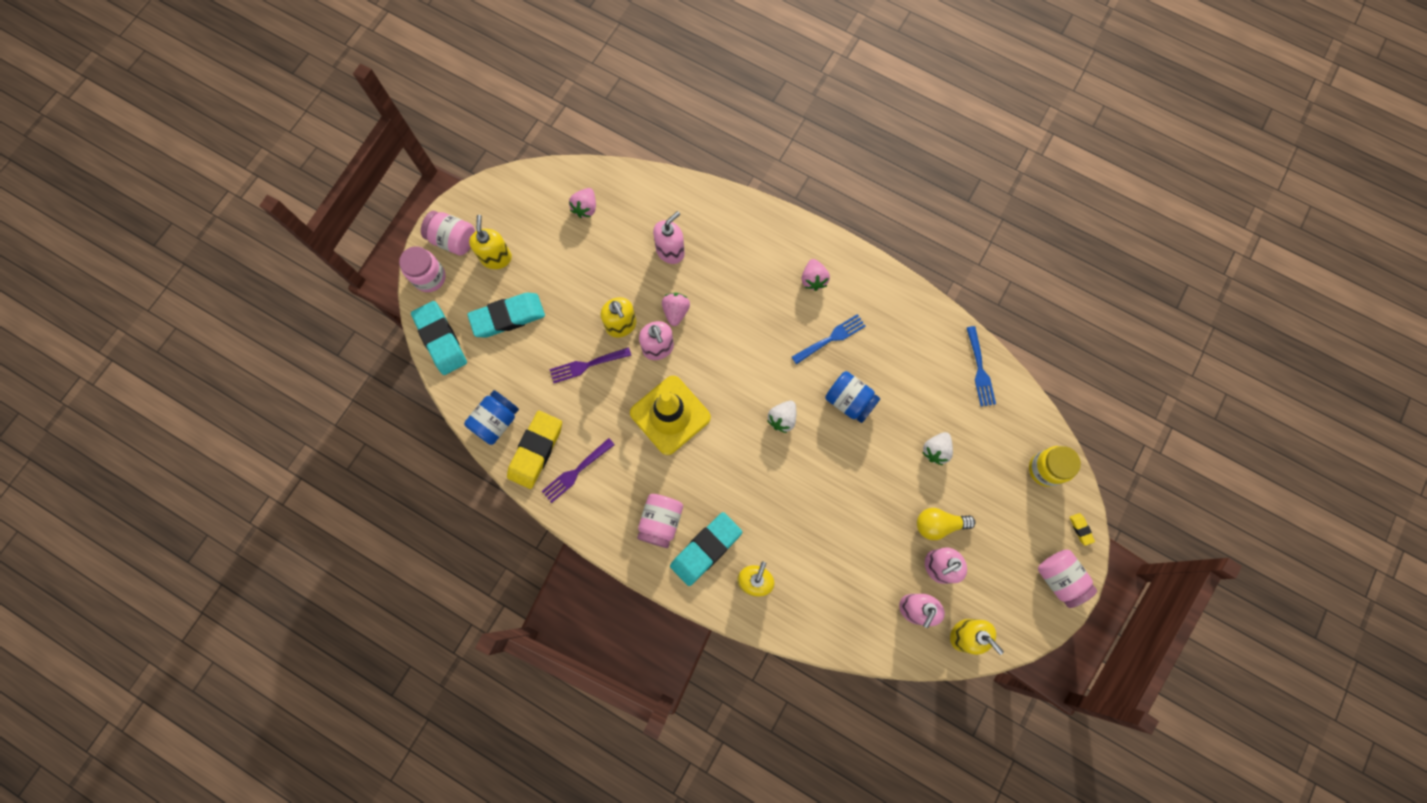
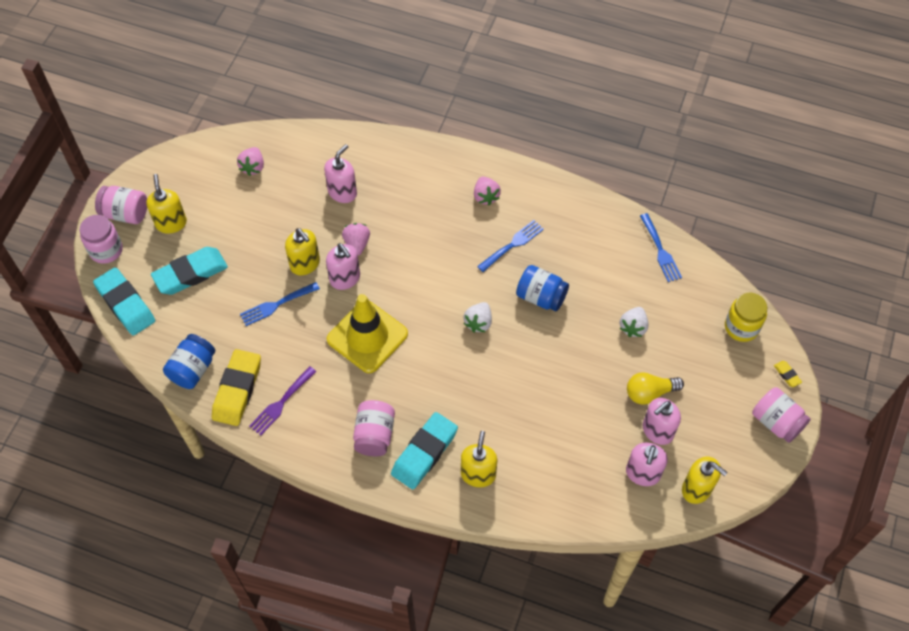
camera: 10 degrees left, 15 degrees down
purple fork [549,347,632,383] -> blue fork [240,282,320,326]

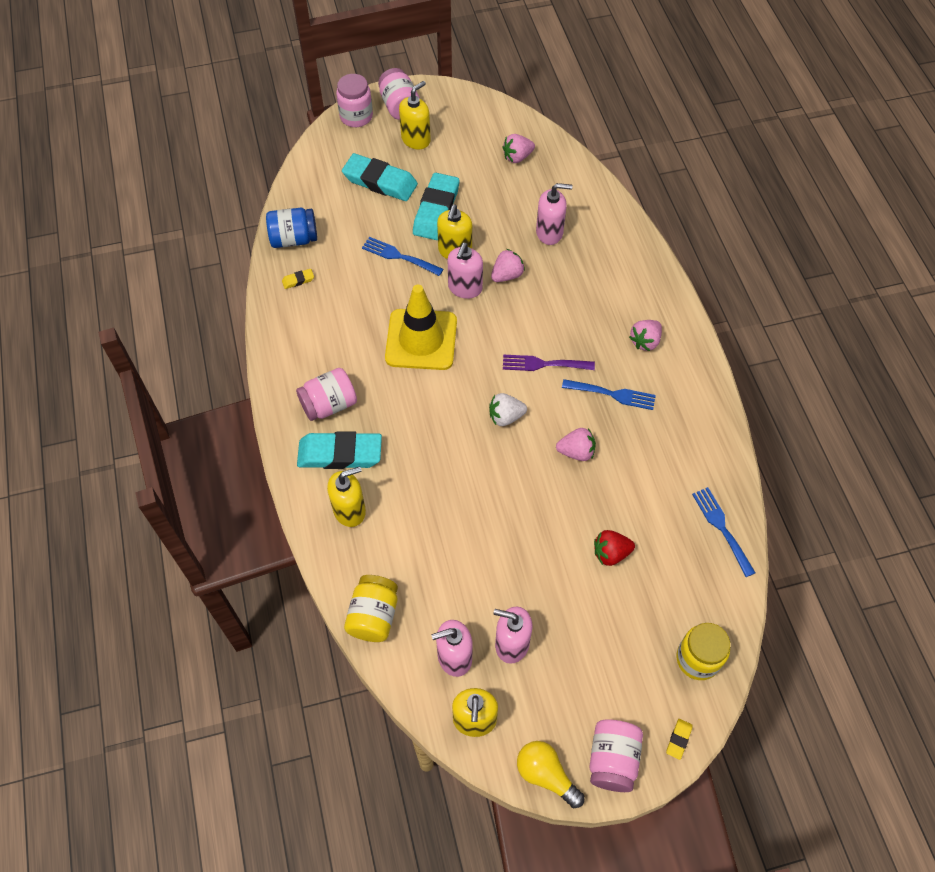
camera: 55 degrees right, 0 degrees up
turquoise eraser [93,268,155,336] -> turquoise eraser moved to [413,173,459,240]
yellow eraser [212,349,261,426] -> yellow eraser [282,269,314,289], size x0.41
purple fork [249,366,316,435] -> purple fork moved to [503,355,595,371]
blue jar [516,265,569,311] -> pink strawberry [556,428,596,461]
white strawberry [619,307,649,337] -> red strawberry [594,530,635,566]
yellow light bulb [627,372,684,405] -> yellow light bulb moved to [517,741,584,808]
blue fork [640,213,682,282] -> blue fork turned 120 degrees clockwise [692,487,756,577]
none -> yellow jar [344,575,398,642]

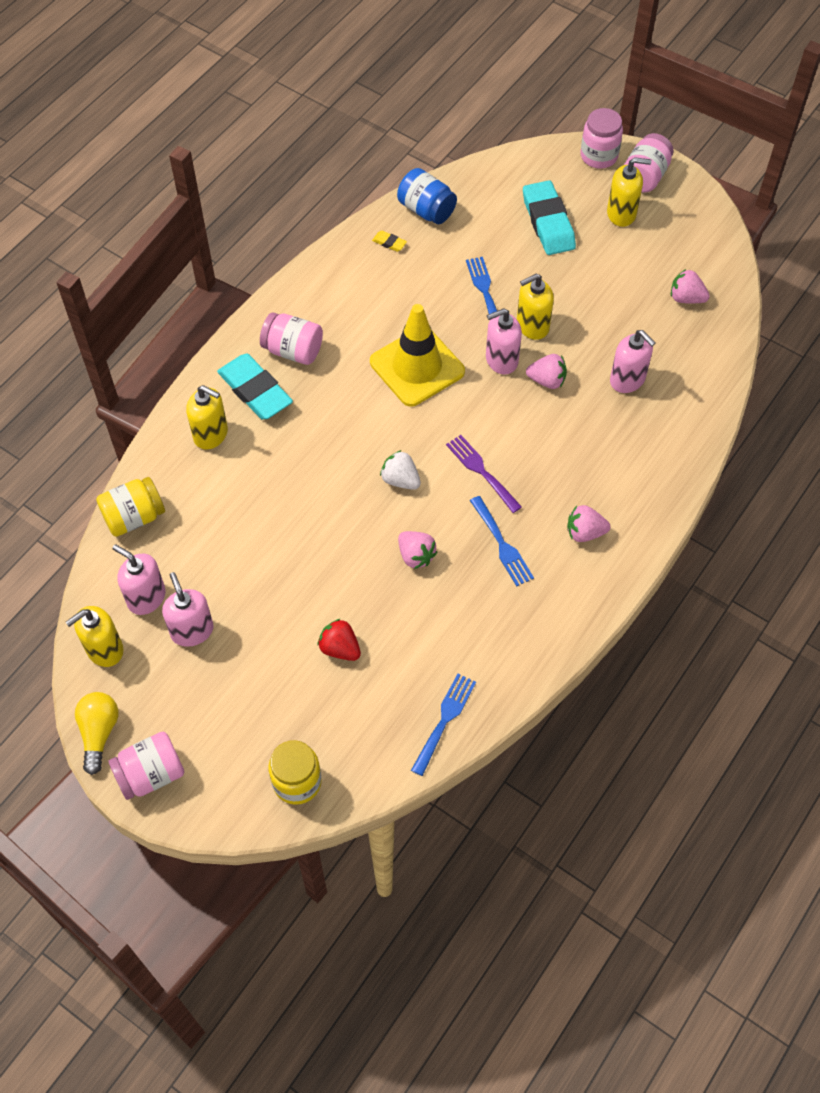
camera: 50 degrees right, 0 degrees up
turquoise eraser [413,173,459,240] -> none
yellow eraser [666,719,693,760] -> none

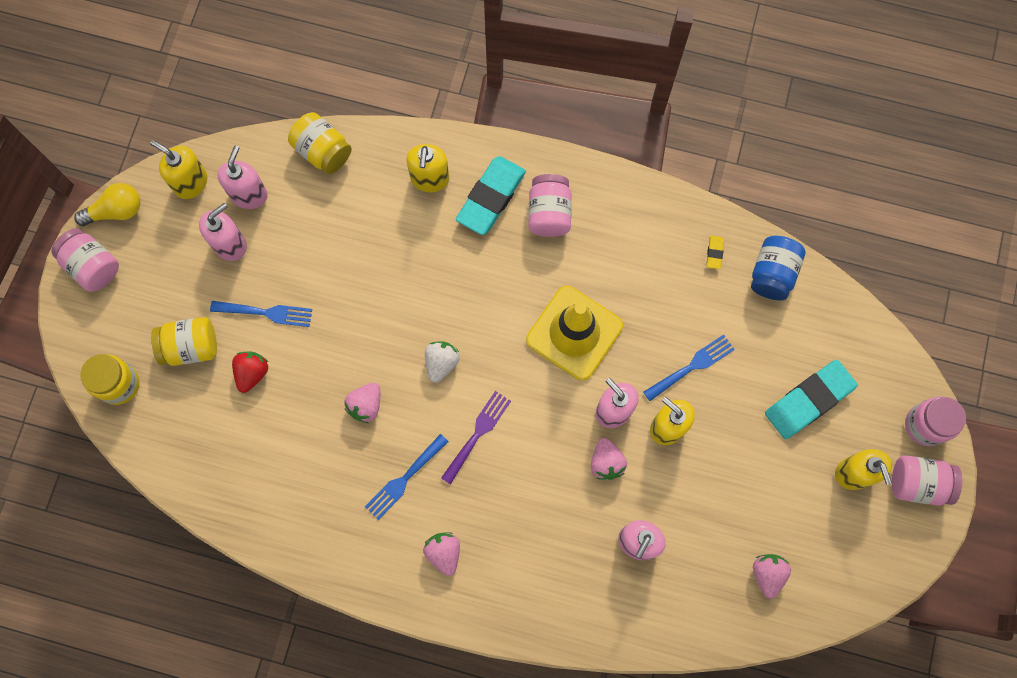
camera: 70 degrees right, 15 degrees up
blue fork [411,674,476,776] -> blue fork moved to [210,301,312,327]
none -> yellow jar [151,317,217,366]

